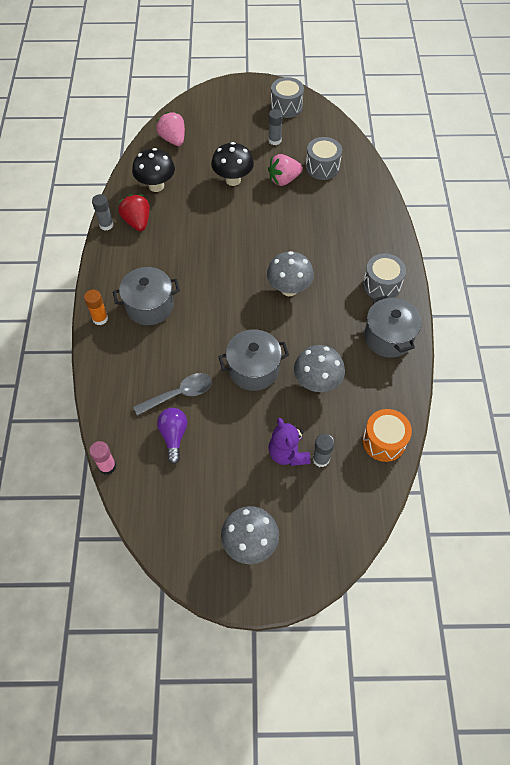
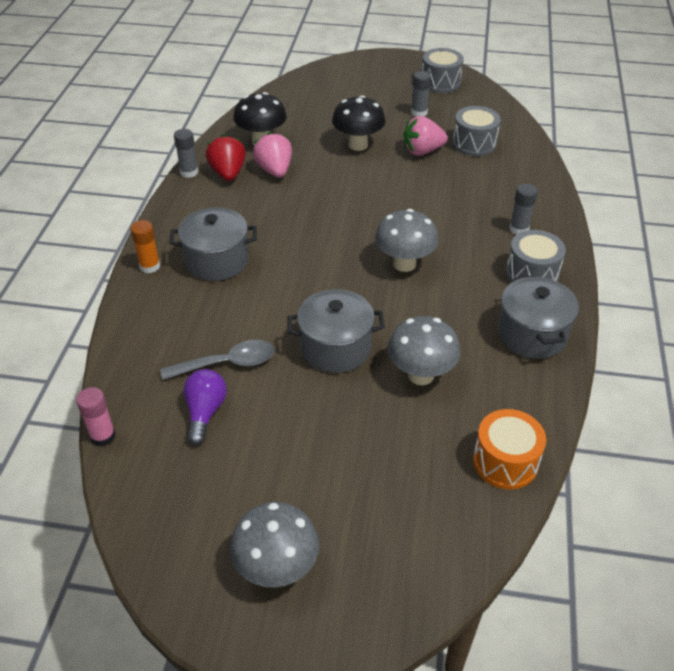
camera: 10 degrees right, 15 degrees down
pink strawberry [156,112,185,146] -> pink strawberry moved to [253,132,292,178]
purple teddy bear [268,418,310,466] -> none
grey glue stick [313,434,334,467] -> grey glue stick moved to [509,184,538,235]

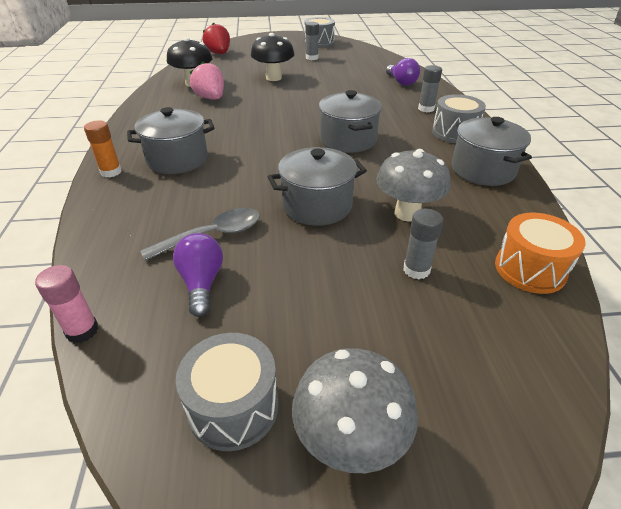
camera: 15 degrees left, 5 degrees down
grey glue stick [174,129,198,178] -> grey glue stick moved to [403,209,443,279]
red strawberry [206,134,246,181] -> red strawberry moved to [203,23,230,54]
grey mushroom [375,209,439,272] -> grey pot [319,90,382,153]
pink strawberry [403,116,448,156] -> none
grey drum [453,106,501,156] -> grey drum moved to [176,333,279,451]
none -> purple light bulb [386,58,420,86]

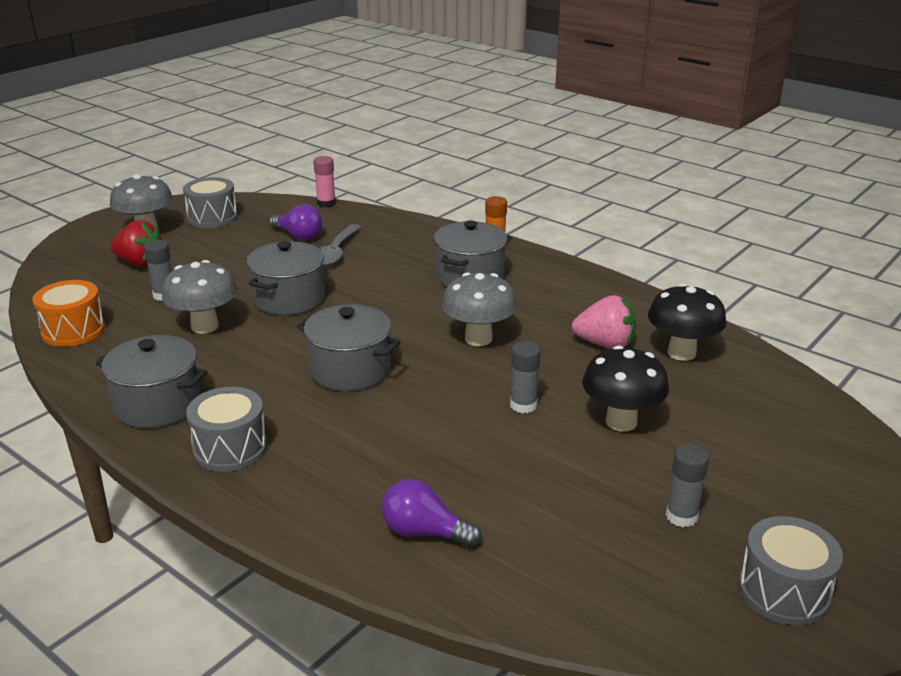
camera: 135 degrees right, 10 degrees down
red strawberry [203,23,230,54] -> red strawberry moved to [110,220,162,267]
grey glue stick [418,65,442,112] -> grey glue stick moved to [510,341,541,413]
none -> grey mushroom [442,272,517,346]

